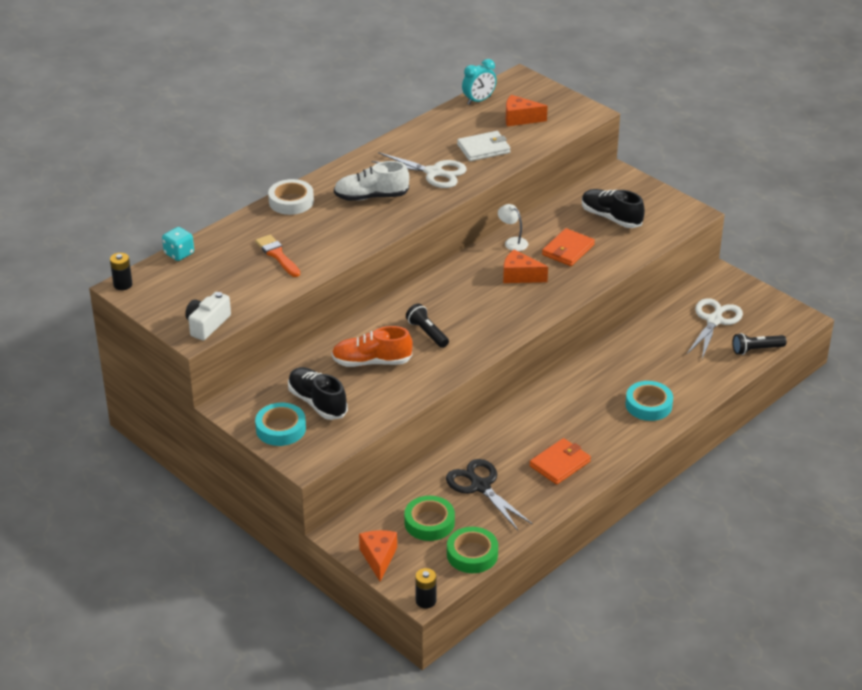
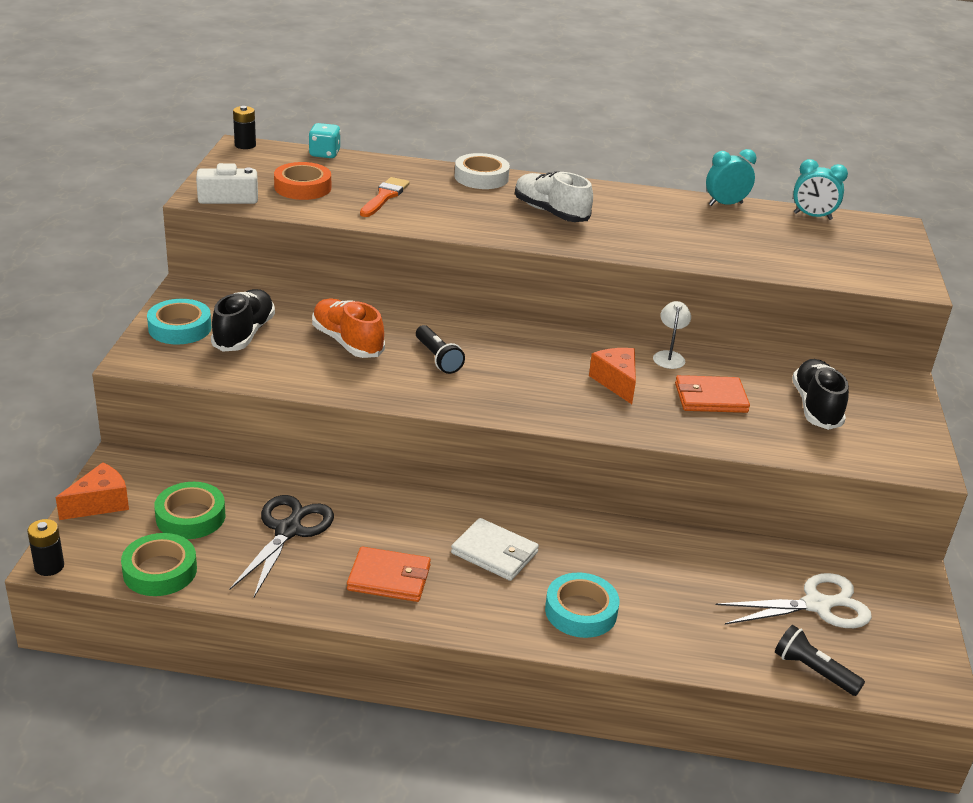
camera: 50 degrees right, 5 degrees down
white scissors [371,152,467,188] -> none
black flashlight [406,303,449,348] -> black flashlight turned 135 degrees clockwise [416,325,465,374]
white wallet [457,131,511,161] -> white wallet moved to [451,518,539,581]
orange cheese [506,95,548,126] -> none
none -> orange tape [274,162,331,200]
none -> turquoise clock [706,149,756,206]

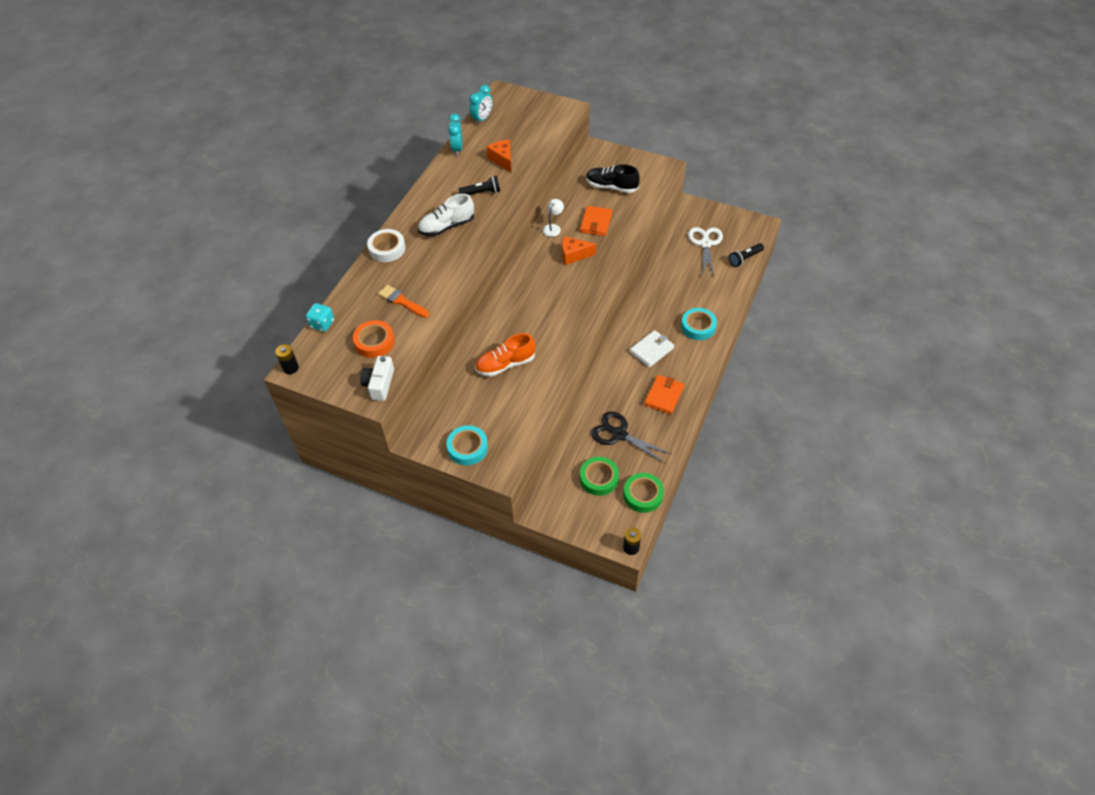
camera: 70 degrees left, 20 degrees up
orange cheese [56,462,129,520] -> orange cheese moved to [487,140,511,172]
black shoe [211,289,275,352] -> none
black flashlight [416,325,465,374] -> black flashlight moved to [459,176,500,195]
white lamp [653,301,691,369] -> white lamp turned 90 degrees clockwise [543,199,564,237]

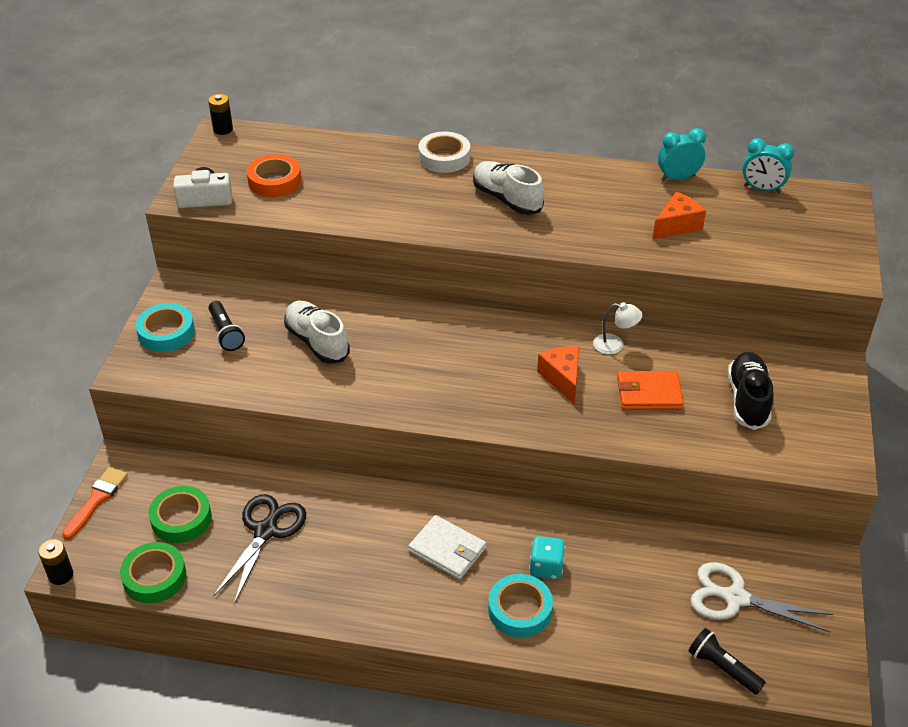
camera: 75 degrees right, 10 degrees down
turquoise dice [306,303,334,332] -> turquoise dice moved to [529,536,565,580]
orange brush [378,285,429,318] -> orange brush moved to [62,467,128,540]
black flashlight [459,176,500,195] -> black flashlight moved to [209,301,245,351]
orange shoe [475,333,535,377] -> white shoe [284,301,350,364]
orange wallet [644,375,684,414] -> none
white scissors [688,227,723,279] -> white scissors turned 150 degrees counterclockwise [690,562,833,633]

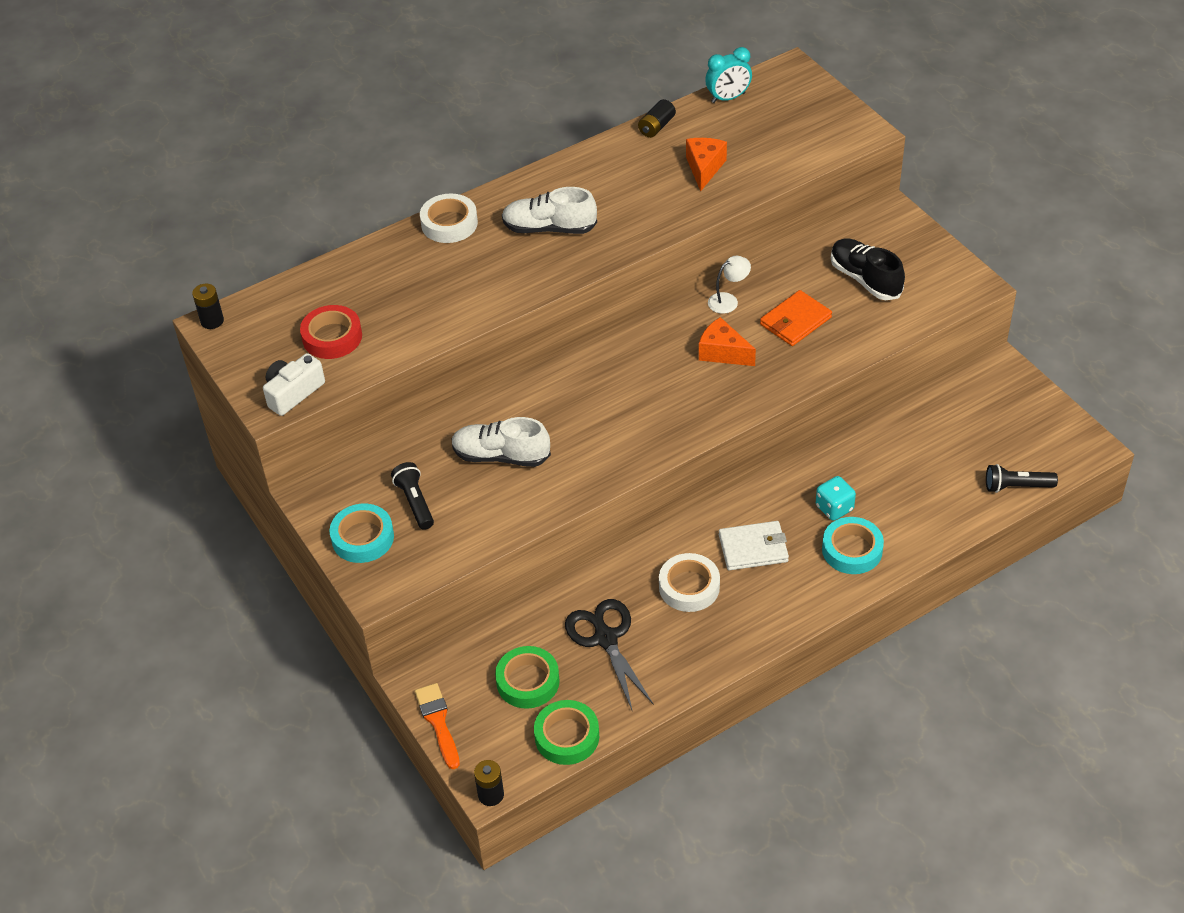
camera: 40 degrees left, 5 degrees up
black flashlight [209,301,245,351] -> black flashlight turned 135 degrees counterclockwise [391,462,434,530]
orange tape [247,154,301,197] -> red tape [300,305,362,359]
turquoise clock [658,128,706,182] -> black battery [638,99,676,138]
white scissors [690,562,833,633] -> none
none -> white tape [659,553,720,612]

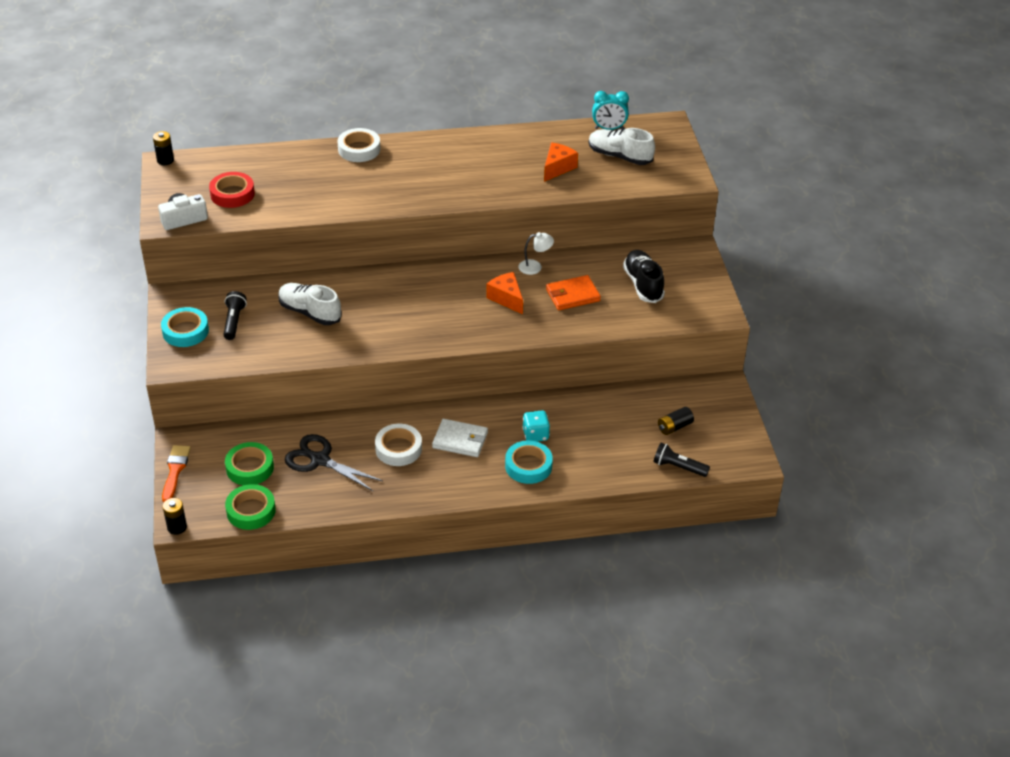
camera: 20 degrees right, 5 degrees down
white shoe [502,187,597,234] -> white shoe moved to [589,128,655,165]
black scissors [565,599,654,712] -> black scissors turned 60 degrees counterclockwise [285,434,383,491]
black battery [638,99,676,138] -> black battery moved to [658,407,694,435]

